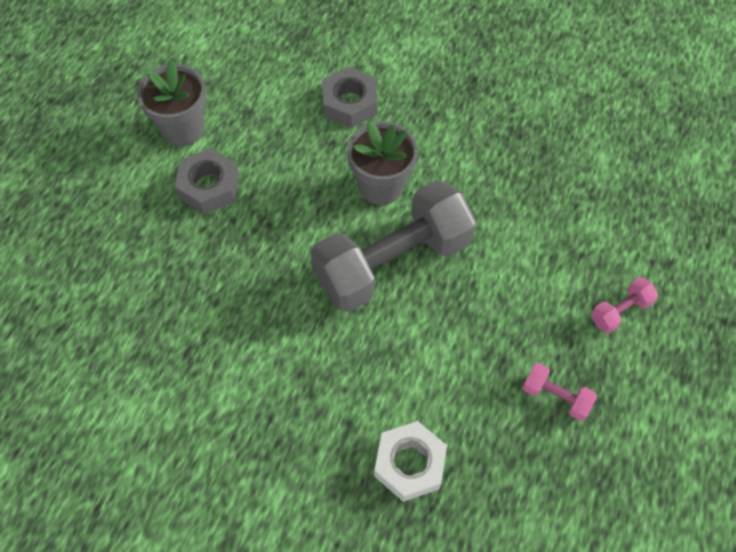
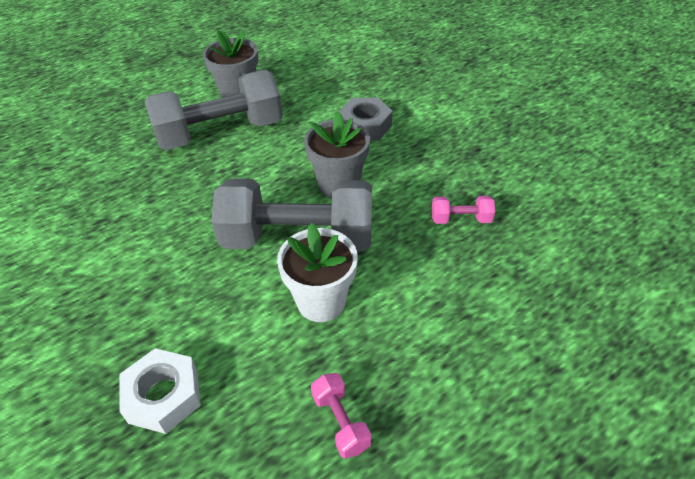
camera: 35 degrees right, 15 degrees down
grey nut [175,148,239,214] -> grey dumbbell [145,70,283,150]
pink dumbbell [591,277,658,333] -> pink dumbbell moved to [432,196,495,224]
none -> white flower pot [277,223,358,322]

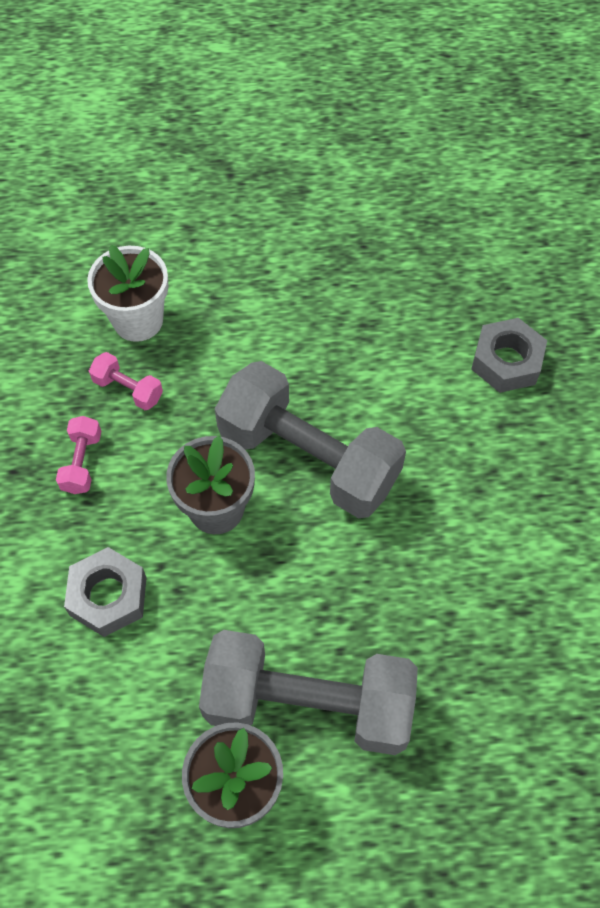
camera: 150 degrees left, 15 degrees up
white nut [119,348,201,434] -> grey nut [471,318,547,393]
white flower pot [277,223,358,322] -> white flower pot moved to [87,245,169,342]
pink dumbbell [311,373,371,459] -> pink dumbbell moved to [56,416,101,494]

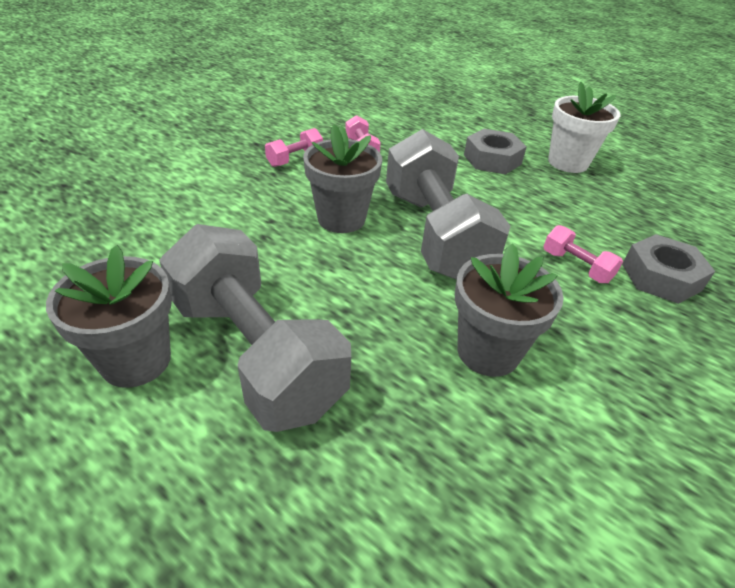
camera: 40 degrees right, 20 degrees down
grey nut [64,547,147,637] -> grey nut moved to [464,129,527,174]
white flower pot [87,245,169,342] -> white flower pot moved to [548,82,620,173]
none -> grey flower pot [455,243,564,377]
none -> pink dumbbell [543,225,623,283]

